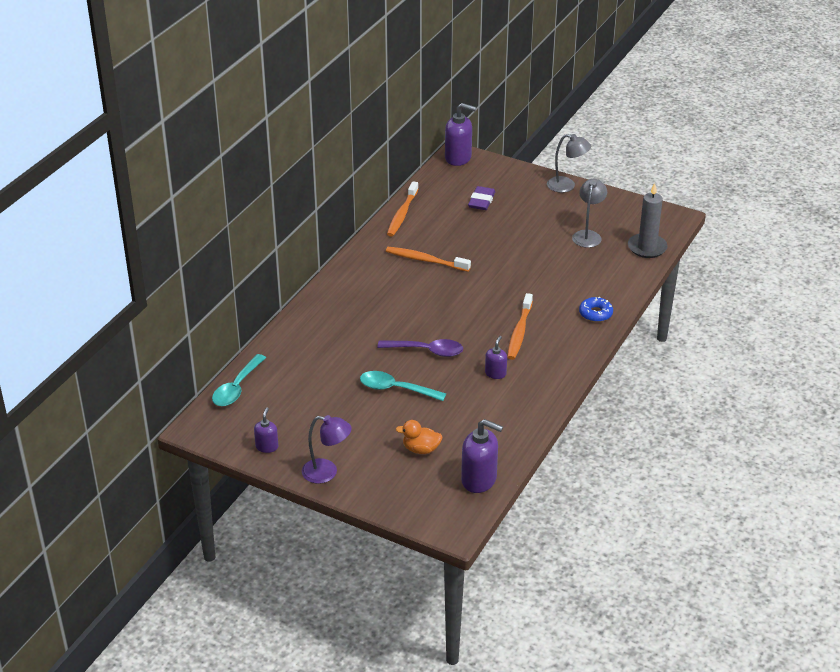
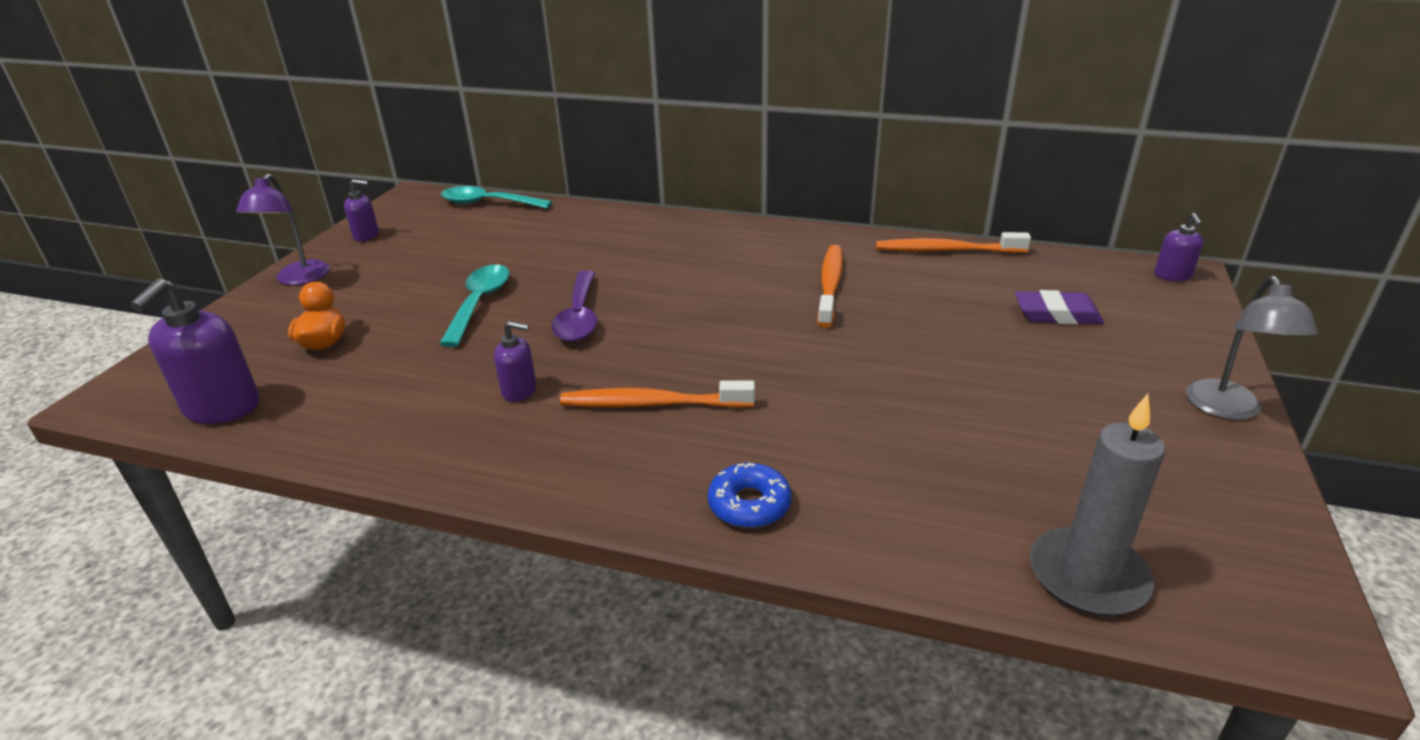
camera: 80 degrees right, 5 degrees down
purple soap dispenser [445,103,476,166] -> purple soap dispenser [1154,213,1204,281], size x0.55
grey lamp [572,179,607,248] -> none

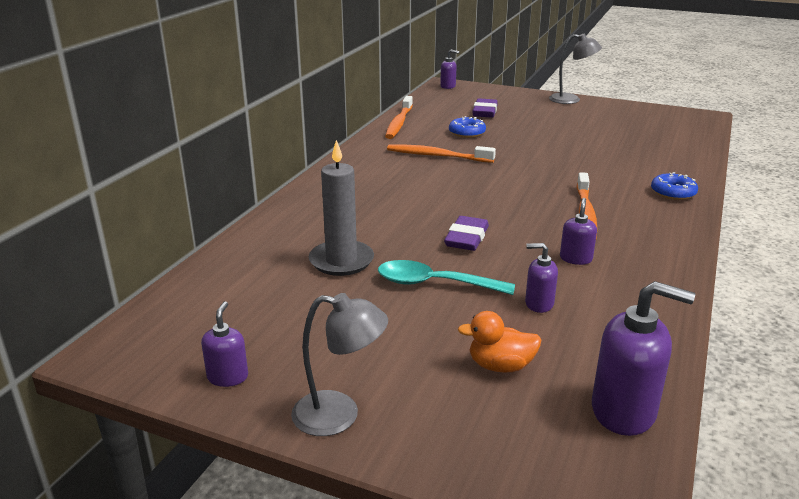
camera: 85 degrees left, 5 degrees down
purple lamp [236,173,330,285] -> grey lamp [291,293,388,436]
turquoise spoon [441,186,552,209] -> none
purple spoon [552,270,597,342] -> purple eraser [444,216,489,251]
grey candle [1030,394,1165,616] -> grey candle moved to [309,140,374,276]
none -> blue donut [449,116,486,138]
none -> purple soap dispenser [525,243,558,313]

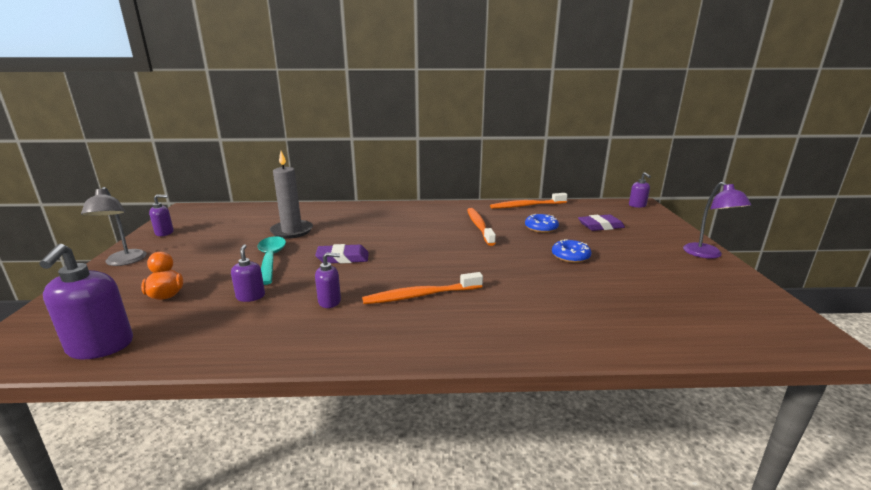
camera: 65 degrees right, 5 degrees down
grey lamp [549,34,602,104] -> purple lamp [683,182,751,259]
blue donut [651,172,698,200] -> blue donut moved to [552,239,591,263]

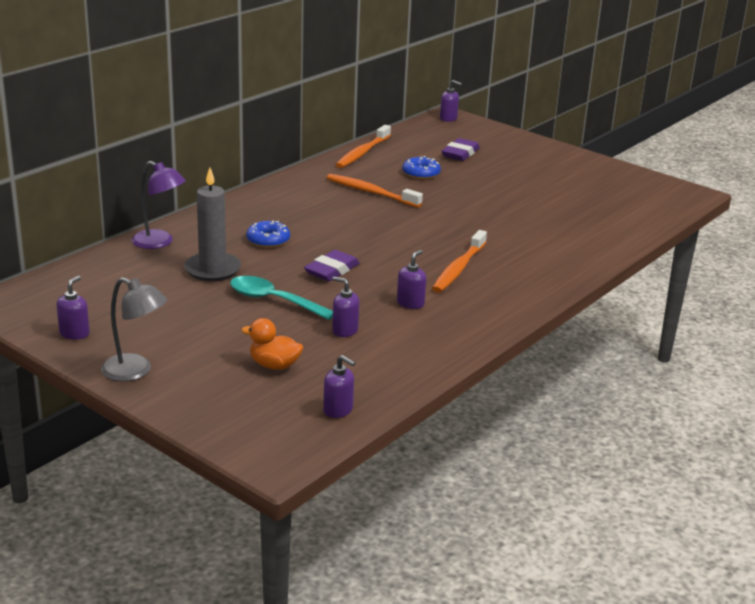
camera: 50 degrees left, 5 degrees up
purple soap dispenser [39,244,133,359] -> purple soap dispenser [323,355,356,418], size x0.55
blue donut [552,239,591,263] -> blue donut moved to [246,221,290,248]
purple lamp [683,182,751,259] -> purple lamp moved to [132,161,186,249]

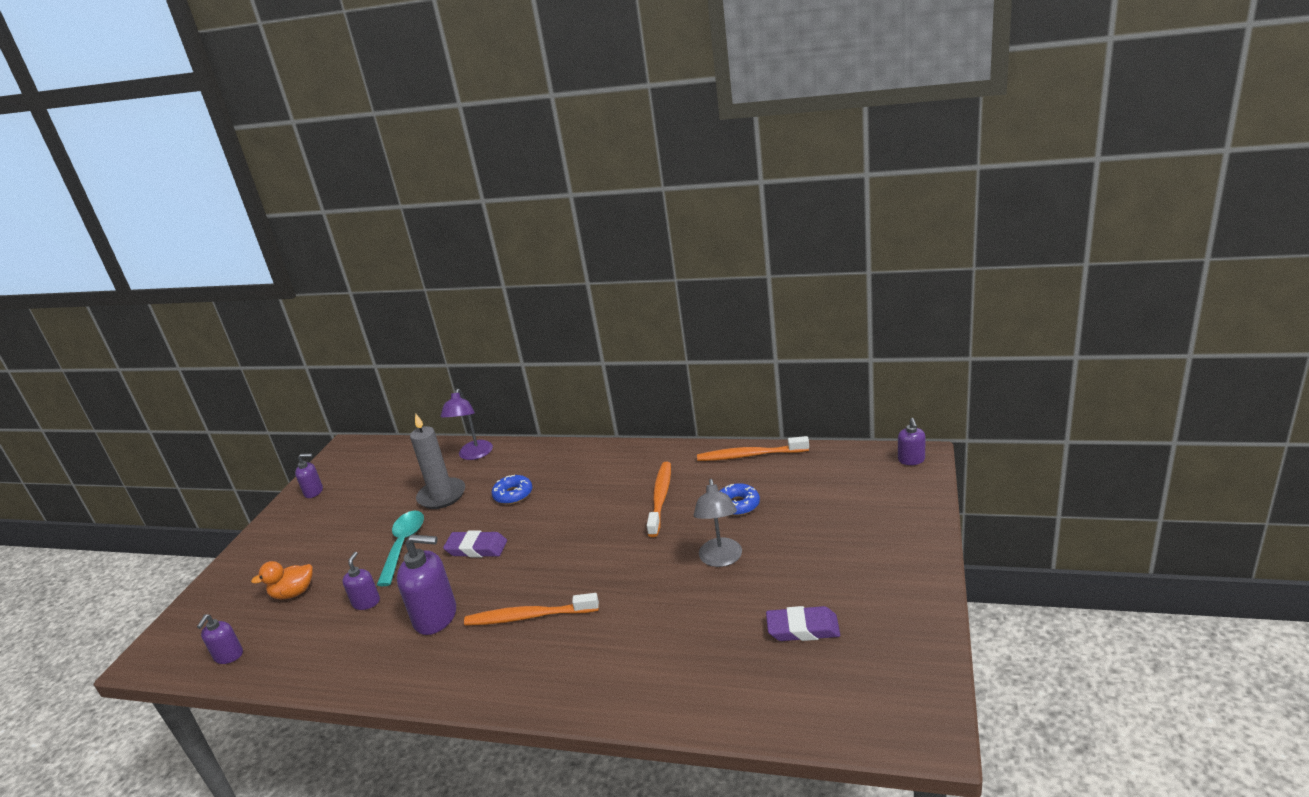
camera: 70 degrees right, 0 degrees up
grey lamp [101,277,167,381] -> grey lamp moved to [694,479,742,567]
orange duck [241,318,303,370] -> orange duck turned 105 degrees counterclockwise [251,561,313,599]
purple soap dispenser [397,250,426,309] -> purple soap dispenser [397,535,456,635], size x1.80
purple eraser [442,138,480,161] -> purple eraser moved to [766,606,840,641]

